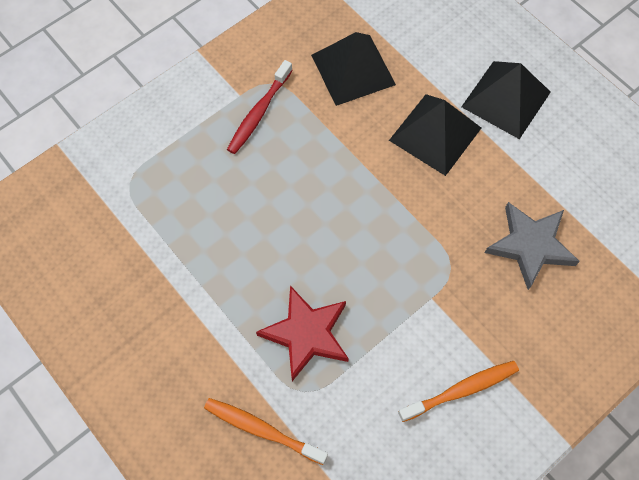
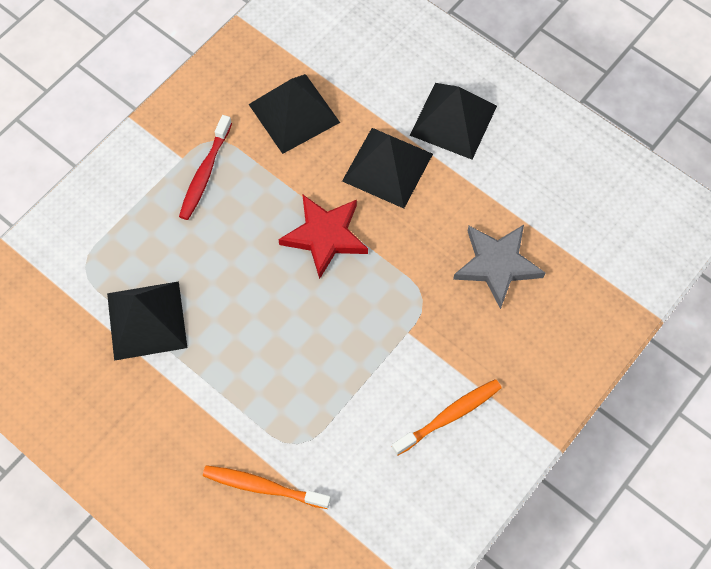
camera: 10 degrees left, 0 degrees up
red star [256,286,349,381] -> red star moved to [278,194,368,279]
none -> black pyramid [107,281,187,361]

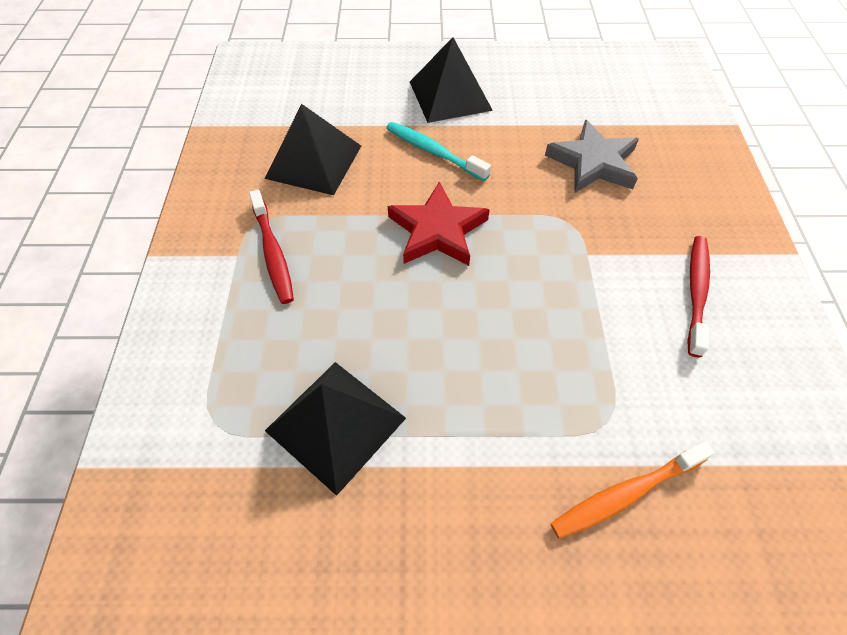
camera: 40 degrees left, 10 degrees down
black pyramid [342,128,433,209] -> turquoise toothbrush [386,122,491,181]
orange toothbrush [392,379,502,456] -> red toothbrush [687,236,710,357]

